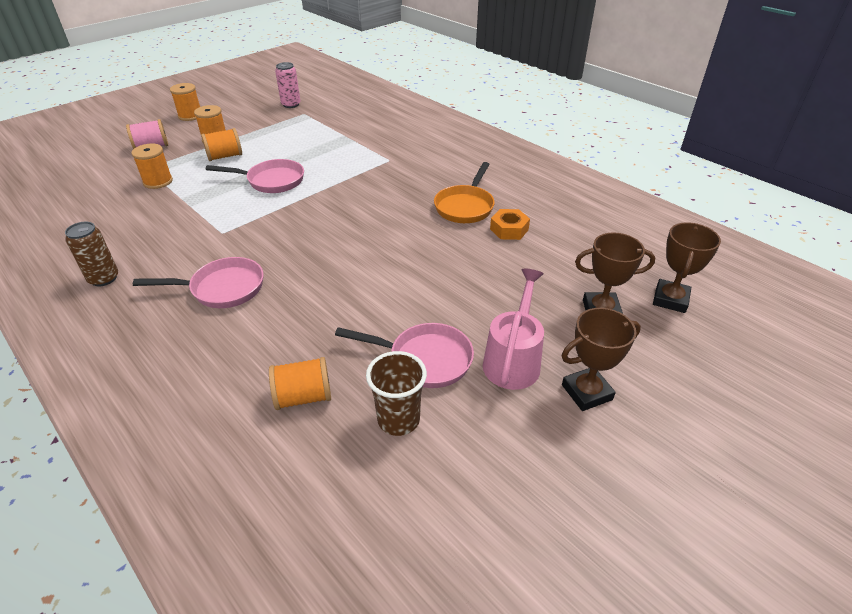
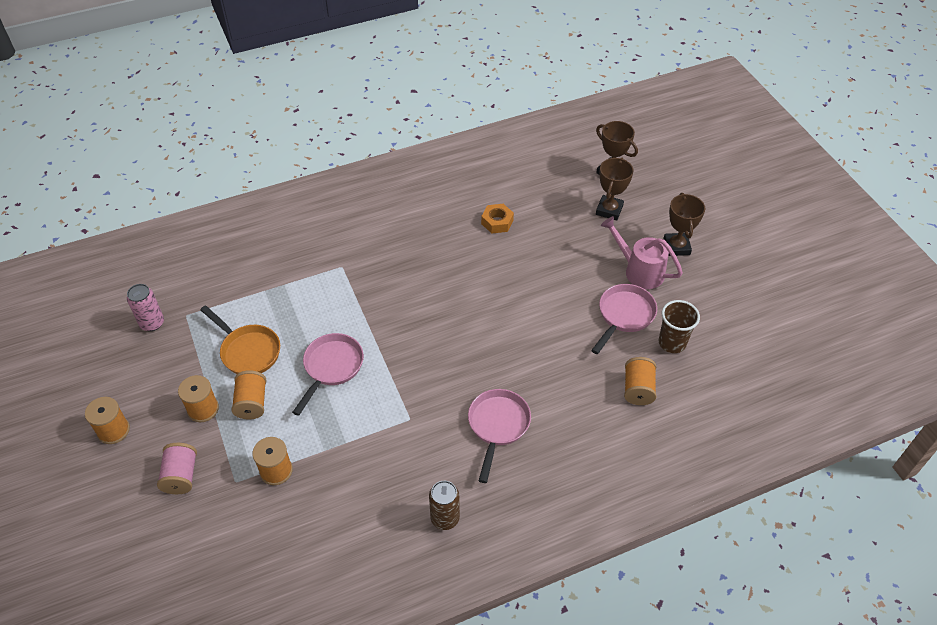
camera: 70 degrees left, 10 degrees up
orange pan [434,162,495,223] -> orange pan moved to [200,305,280,374]

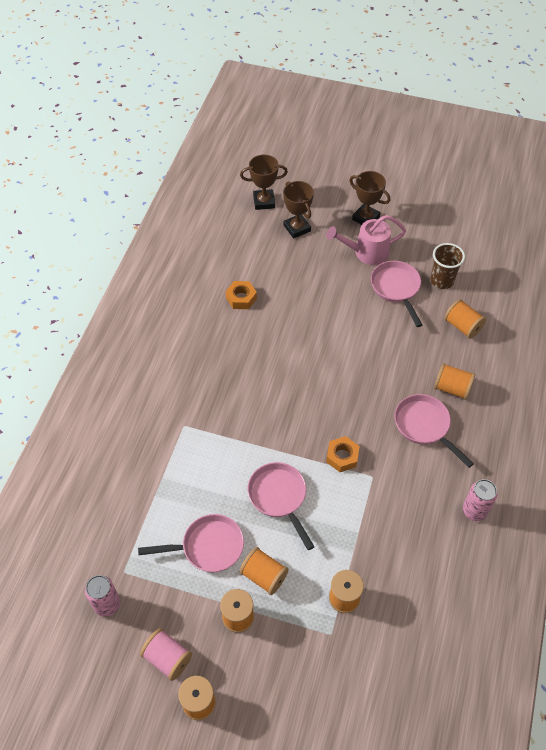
camera: 50 degrees left, 5 degrees up
pink spool [157,443,197,494] -> pink spool moved to [140,628,192,681]
orange pan [200,305,280,374] -> pink pan [138,514,244,572]
brown can [429,481,460,530] -> pink can [463,479,498,521]
none -> orange nut [326,436,360,472]
none -> orange spool [434,363,475,400]

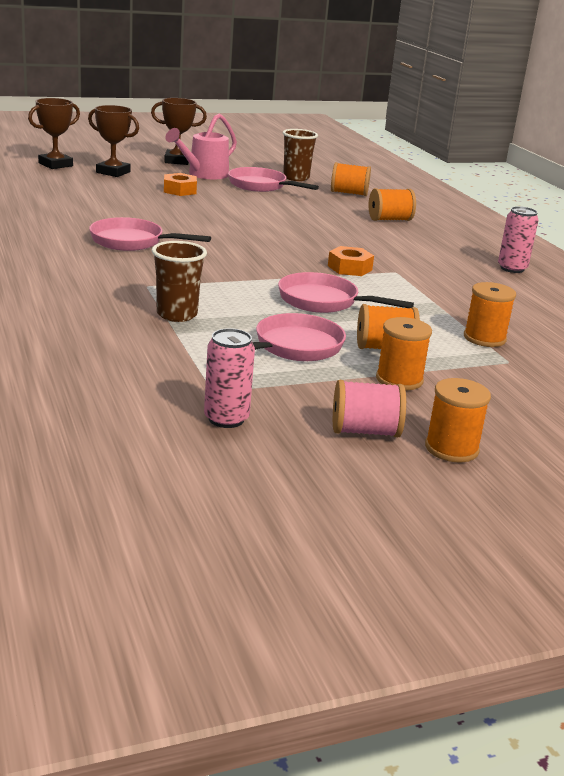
camera: 40 degrees left, 30 degrees down
orange nut [226,281,257,309] -> orange nut moved to [164,173,197,196]
pink pan [395,394,474,468] -> pink pan moved to [89,217,211,251]
none -> brown cup [152,241,207,322]

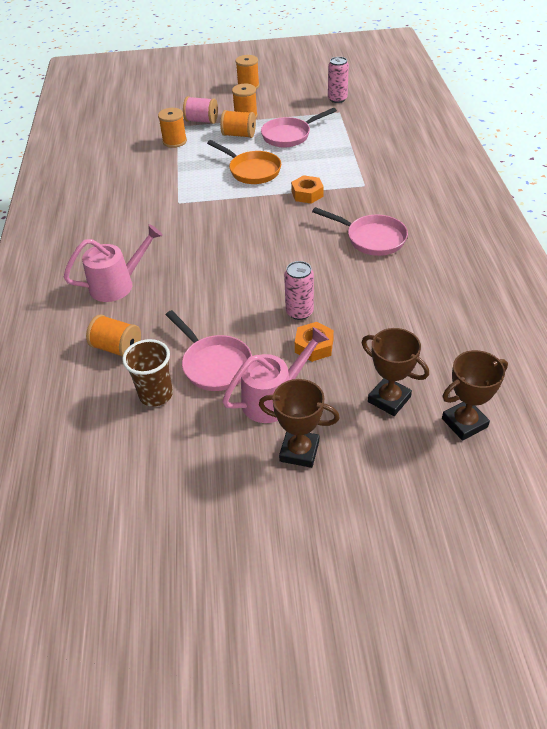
camera: 160 degrees left, 20 degrees up
brown cup [152,241,207,322] -> none
pink pan [278,272,414,313] -> orange pan [207,140,281,184]
orange nut [328,246,374,276] -> orange nut moved to [291,175,324,204]
pink spool [333,380,406,437] -> pink spool moved to [183,96,218,124]
orange spool [369,188,416,221] -> pink watering can [64,224,163,302]
pink can [498,206,539,273] -> pink can moved to [284,261,314,320]

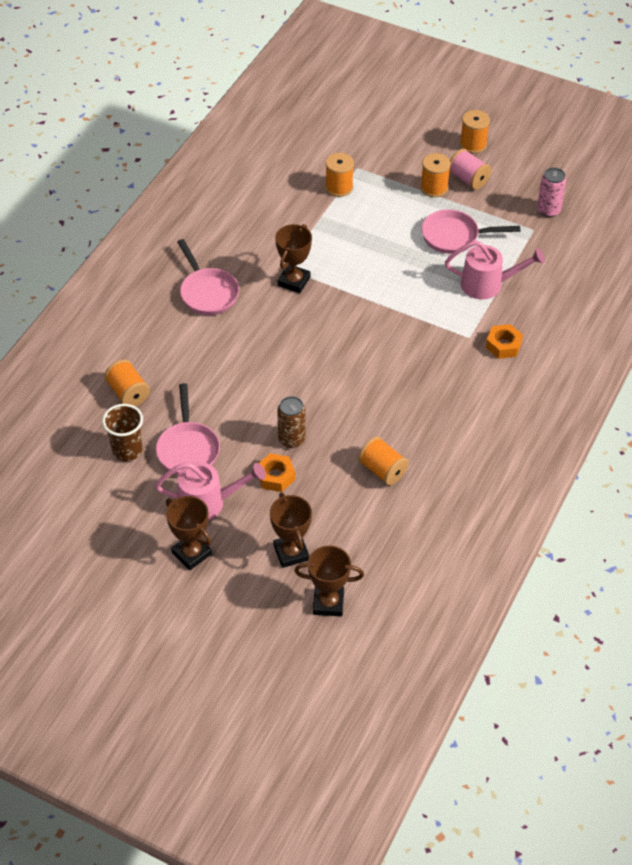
camera: 30 degrees right, 5 degrees up
pink watering can [64,224,163,302] -> pink watering can moved to [445,240,545,299]
pink spool [183,96,218,124] -> pink spool moved to [449,149,491,190]
orange pan [207,140,281,184] -> none
orange spool [220,110,256,138] -> orange spool moved to [358,436,409,485]
pink can [284,261,314,320] -> brown can [277,396,306,448]
orange nut [291,175,324,204] -> orange nut moved to [486,324,523,359]
pink pan [312,207,408,256] -> pink pan moved to [177,239,239,315]
none -> brown trophy [275,224,312,293]

